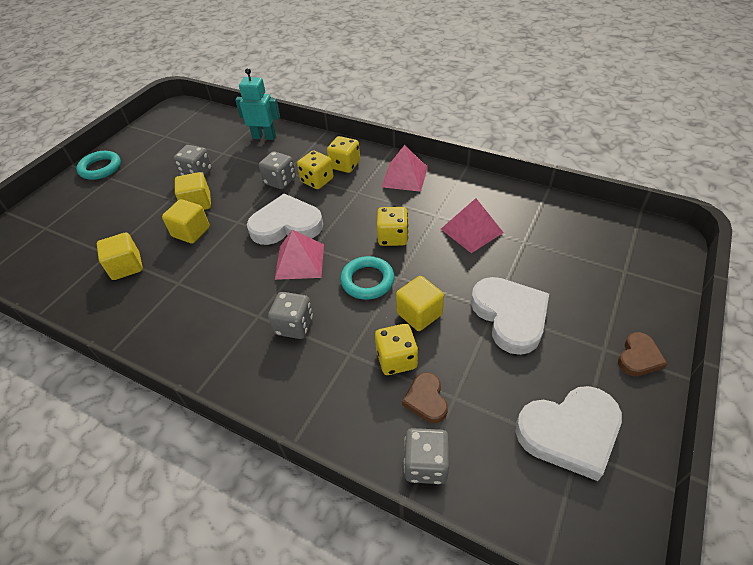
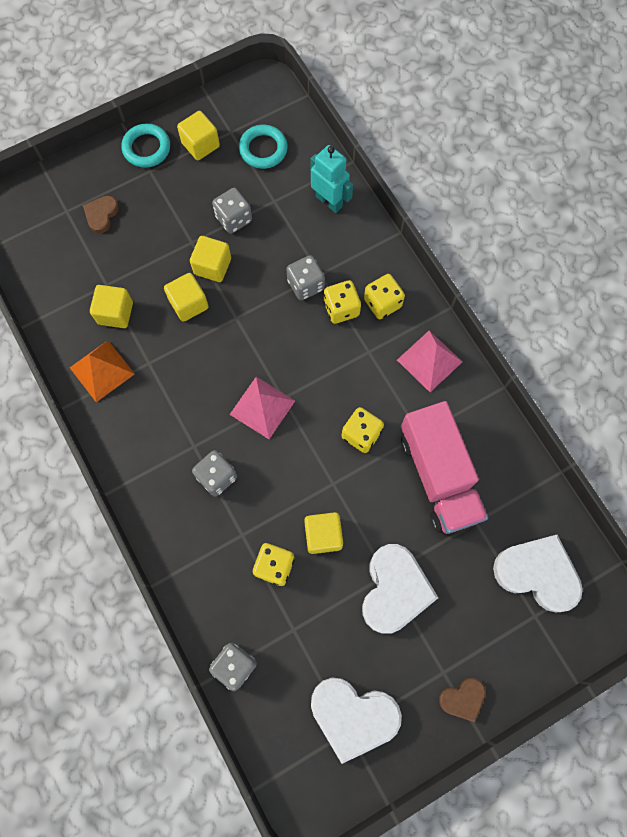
camera: 30 degrees right, 25 degrees up
white heart [247,194,323,245] -> white heart moved to [493,535,583,613]
turquoise ring [340,256,394,300] -> turquoise ring moved to [239,125,288,169]
brown heart [402,372,448,423] -> brown heart moved to [83,196,119,234]
pink pyramid [441,198,504,253] -> pink truck [401,401,488,534]
none -> orange pyramid [70,340,135,402]
none -> yellow cube [177,111,220,160]

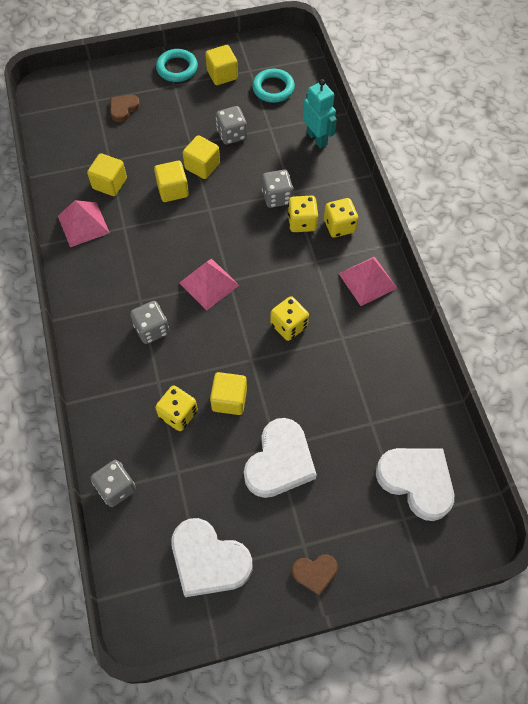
camera: 15 degrees right, 10 degrees down
orange pyramid [70,340,135,402] -> pink pyramid [58,200,110,247]
pink truck [401,401,488,534] -> none

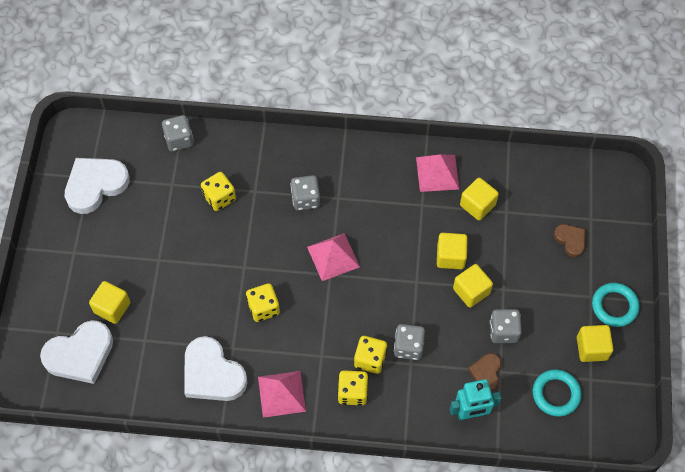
camera: 110 degrees right, 0 degrees up
yellow cube [210,372,247,415] -> yellow cube moved to [89,281,130,324]
white heart [244,418,317,498] -> white heart moved to [184,336,247,401]
brown heart [292,554,338,596] -> brown heart moved to [468,353,501,391]

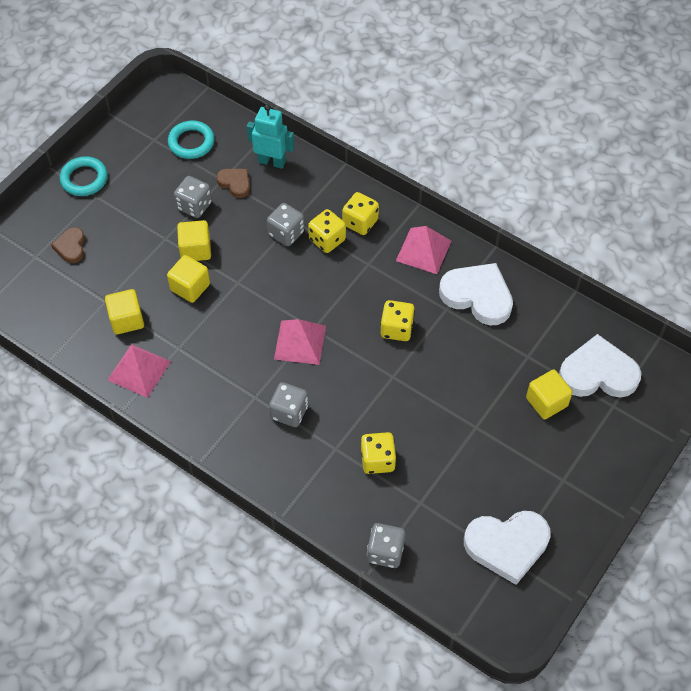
camera: 150 degrees left, 5 degrees down
white heart [184,336,247,401] -> white heart turned 45 degrees counterclockwise [439,263,513,325]
brown heart [468,353,501,391] -> brown heart turned 90 degrees counterclockwise [216,169,250,198]
yellow cube [577,325,613,362] -> none

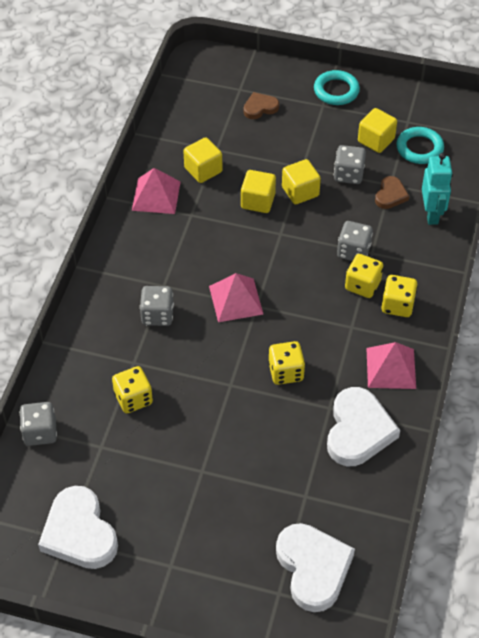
camera: 70 degrees right, 5 degrees down
yellow cube [526,370,573,419] -> yellow cube moved to [358,108,397,153]

